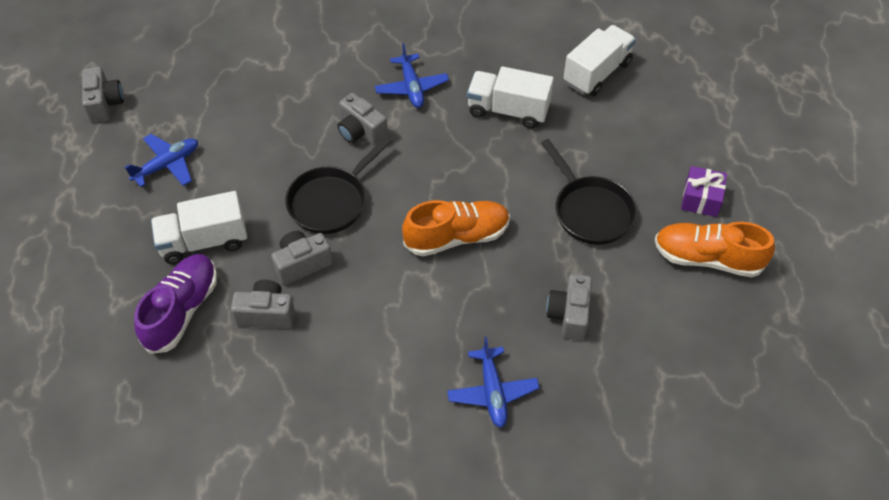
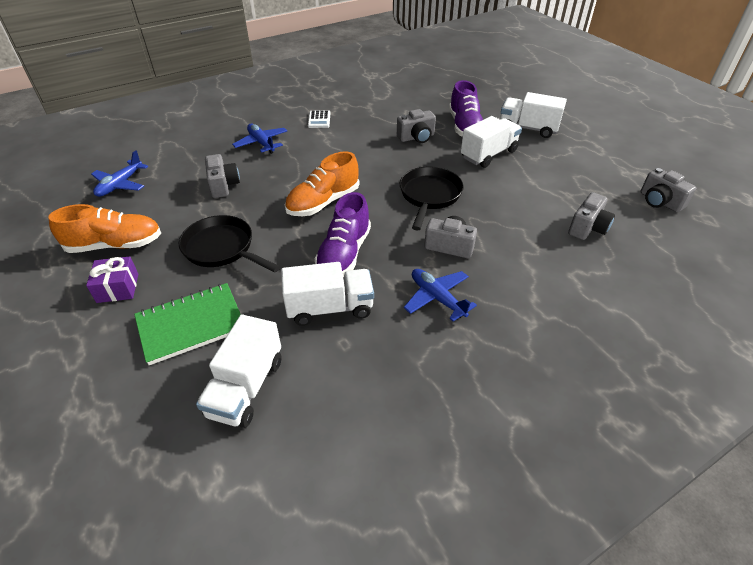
camera: 155 degrees right, 10 degrees down
blue plane [125,134,198,187] -> blue plane moved to [91,150,148,197]
grey camera [271,231,333,285] -> grey camera moved to [568,192,615,240]
none -> green notebook [134,283,241,365]
none -> white calculator [308,110,330,128]
none -> purple shoe [315,192,371,277]
none -> white truck [500,92,567,138]

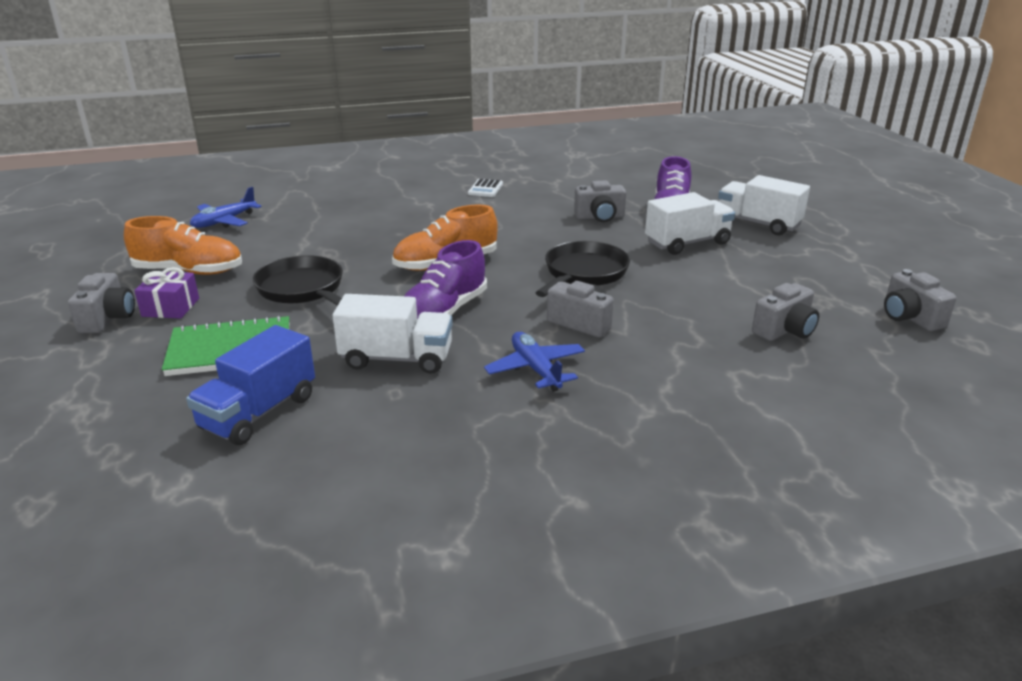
camera: 15 degrees right, 15 degrees down
white truck [196,314,282,428] -> blue truck [186,325,315,445]
grey camera [205,154,240,198] -> grey camera moved to [68,273,135,333]
blue plane [232,124,287,154] -> none

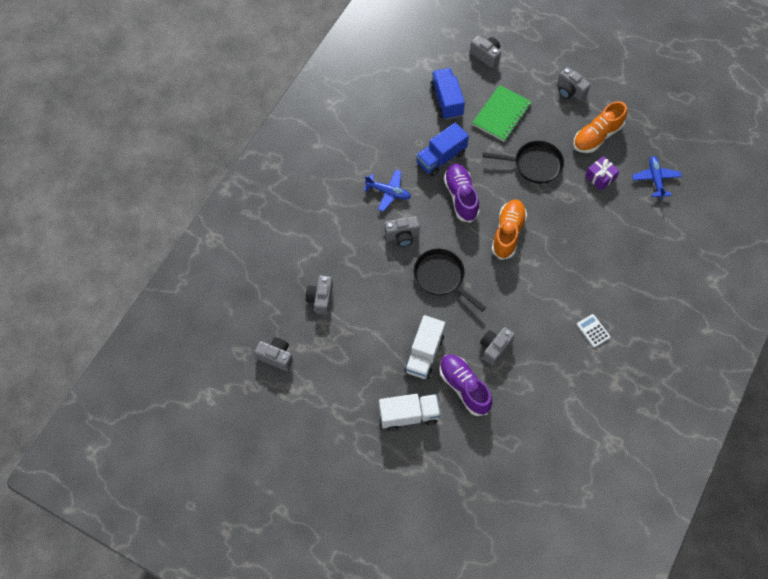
camera: 135 degrees right, 35 degrees up
purple gift [134,267,199,319] -> purple gift moved to [585,156,619,191]
white truck [333,294,453,374] -> blue truck [416,122,469,176]
black pan [536,241,630,297] -> black pan turned 150 degrees clockwise [414,249,486,312]
none -> grey camera [470,35,501,68]

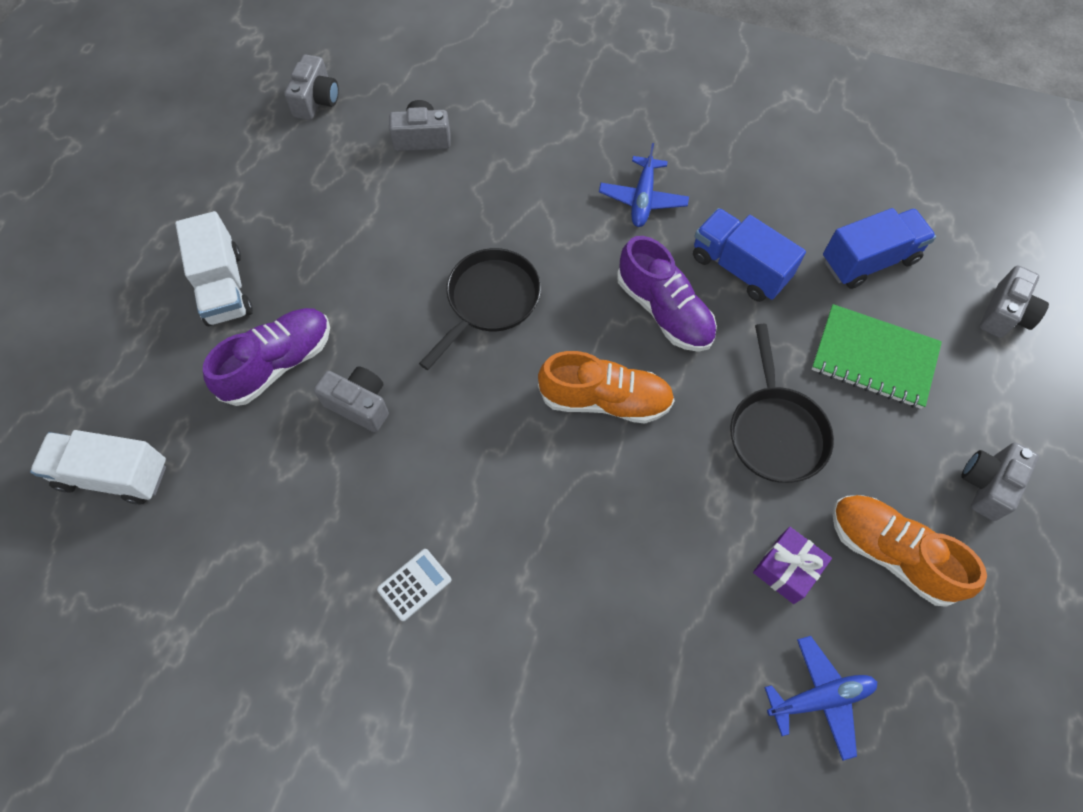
camera: 80 degrees right, 0 degrees up
grey camera [385,216,420,247] -> none
white truck [404,315,445,379] -> white truck moved to [30,430,166,505]
purple shoe [444,163,480,223] -> purple shoe turned 75 degrees clockwise [617,236,717,352]

